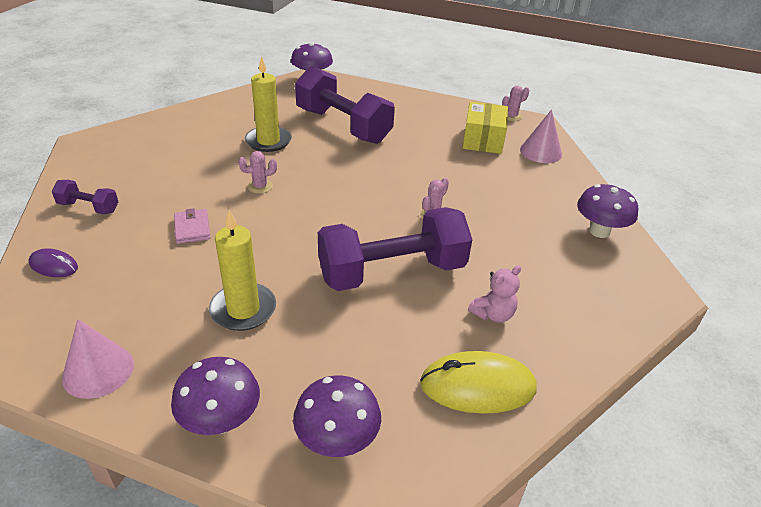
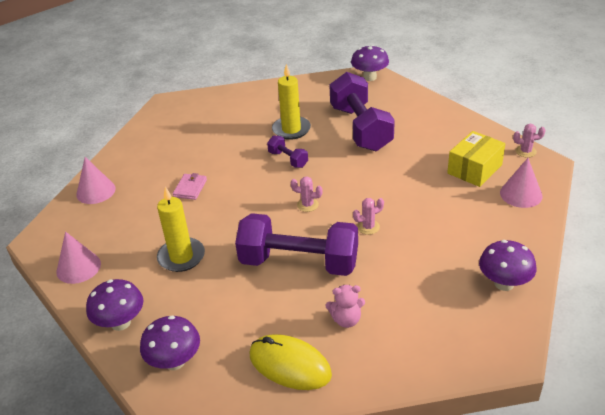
camera: 35 degrees right, 0 degrees up
purple mouse [29,249,78,277] -> pink cone [76,157,116,204]
purple dumbbell [52,180,118,214] -> purple dumbbell moved to [267,135,308,168]
pink cactus [238,151,277,194] -> pink cactus moved to [291,176,323,212]

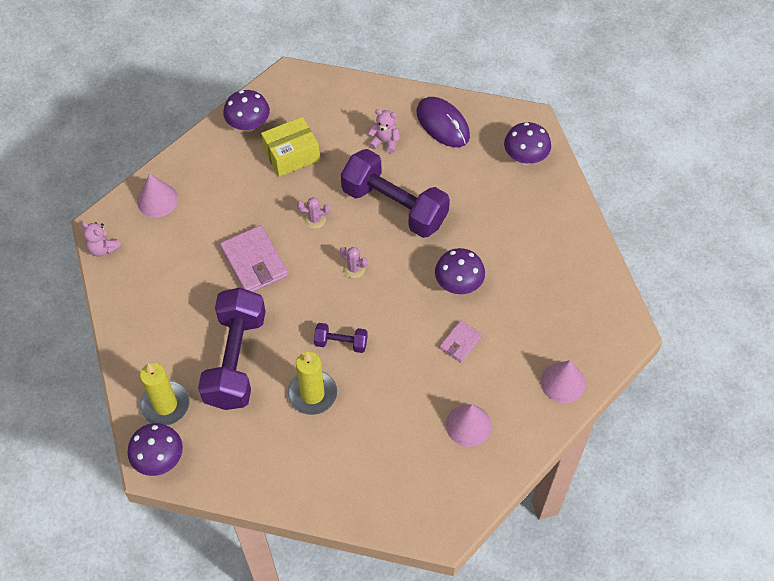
camera: 160 degrees left, 20 degrees up
pink cone [56,232,101,284] -> pink cone moved to [446,404,492,447]
purple mushroom [86,279,143,331] -> purple mushroom moved to [435,248,485,294]
yellow candle [157,187,205,272] -> yellow candle moved to [139,363,190,425]
yellow mouse [250,334,332,390] -> purple mouse [417,97,470,147]
purple dumbbell [267,135,308,168] -> purple dumbbell turned 60 degrees counterclockwise [314,323,368,353]
yellow box [447,131,505,187] -> yellow box moved to [261,117,320,177]
pink cactus [513,124,546,158] -> pink teddy bear [81,222,121,257]
none -> pink wallet [220,225,288,292]

